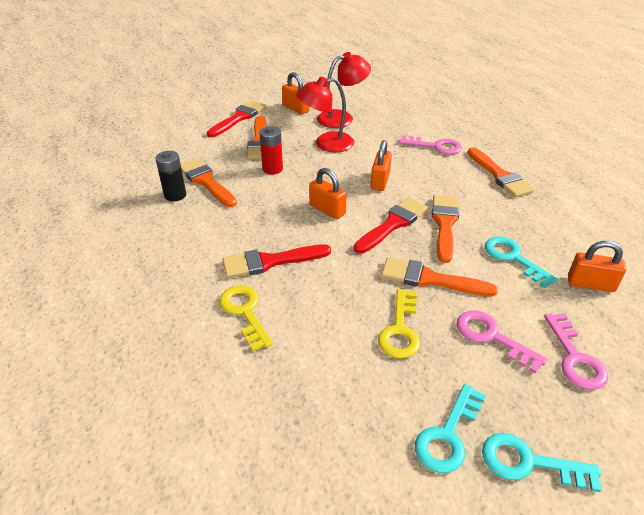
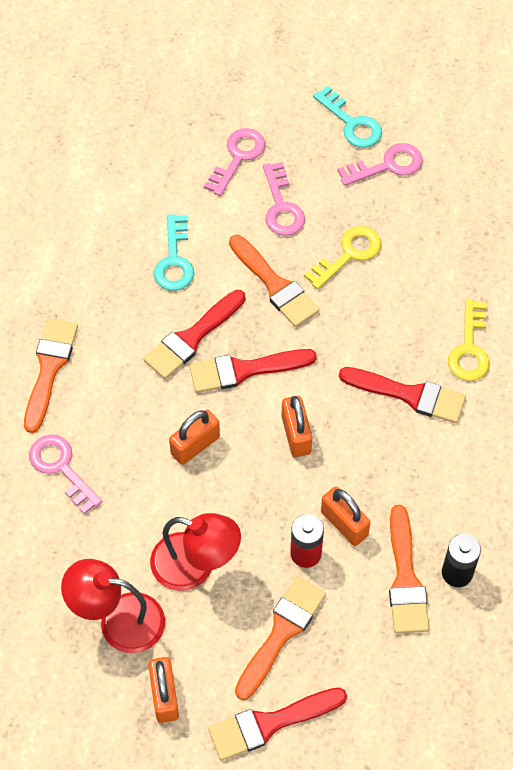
camera: 145 degrees left, 20 degrees up
turquoise key [415,384,486,473] -> pink key [337,143,423,186]
orange brush [432,195,459,263] -> red brush [143,290,246,379]
orange padlock [568,241,626,292] -> orange padlock moved to [321,487,371,546]

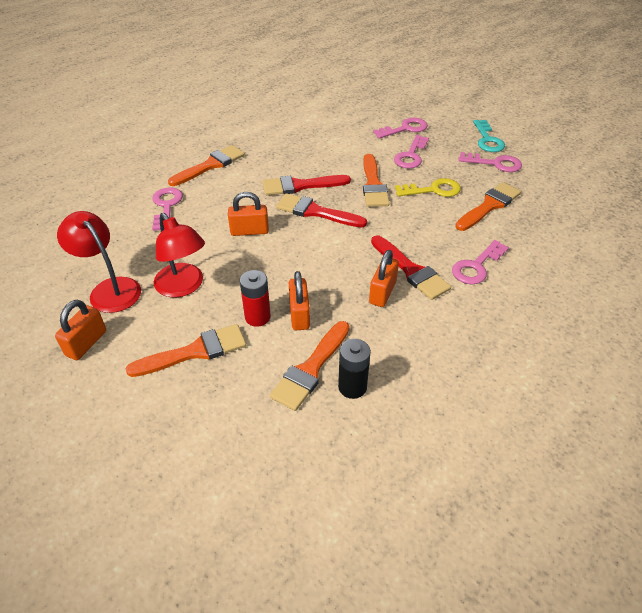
camera: 35 degrees right, 15 degrees down
turquoise key [154,214,194,291] -> none
red brush [208,687,347,761] -> none
orange padlock [282,396,312,457] -> orange padlock moved to [369,250,399,307]
yellow key [448,300,490,381] -> pink key [452,240,509,285]
none -> orange brush [455,182,521,231]

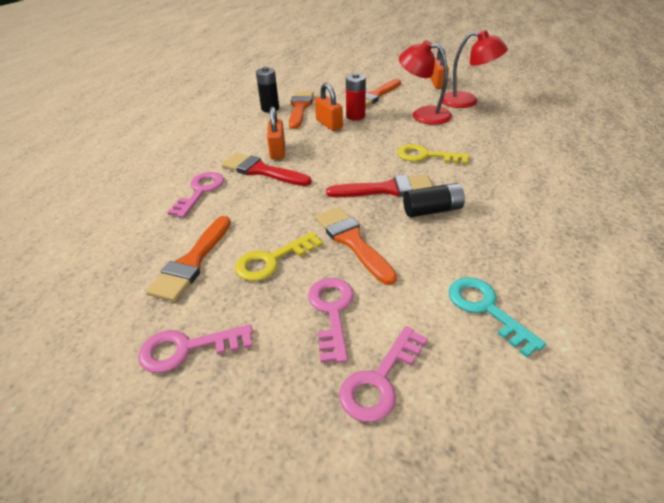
camera: 155 degrees right, 5 degrees down
pink key [152,188,183,231] -> none
orange brush [168,145,245,186] -> none
orange padlock [228,192,269,236] -> yellow key [397,144,469,164]
red brush [263,175,351,195] -> black battery [403,183,465,217]
turquoise key [473,120,505,152] -> turquoise key moved to [448,277,546,357]

